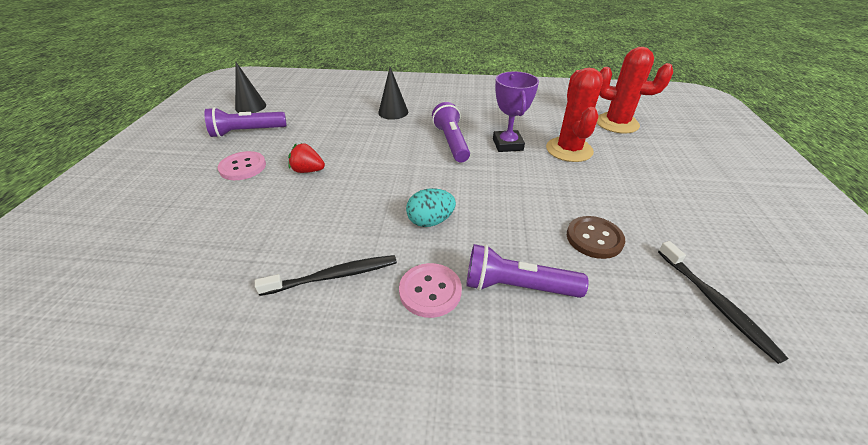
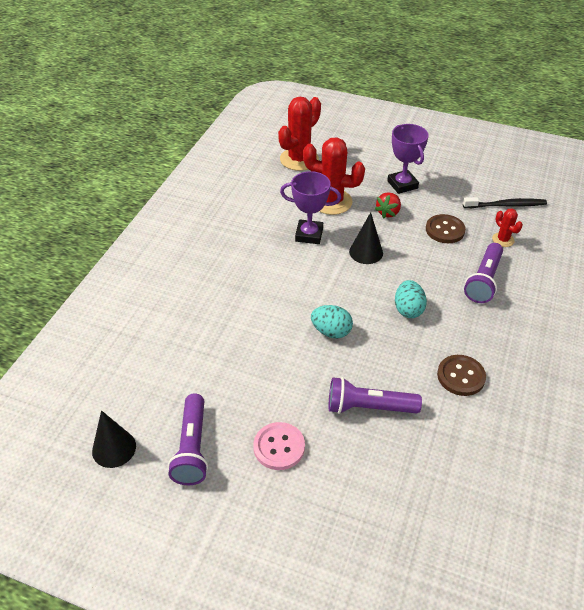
camera: 75 degrees left, 5 degrees up
black toothbrush [255,255,397,296] -> brown button [437,355,486,396]
red strawberry [288,143,325,173] -> red strawberry moved to [375,192,401,218]
black cone [378,67,408,120] -> black cone moved to [349,212,383,264]
pink button [399,263,462,318] -> none
purple flashlight [432,102,470,162] -> purple flashlight moved to [329,377,422,414]
none -> turquoise egg [311,305,353,338]
none -> purple trophy [387,124,429,194]
none -> red cactus [492,209,523,247]

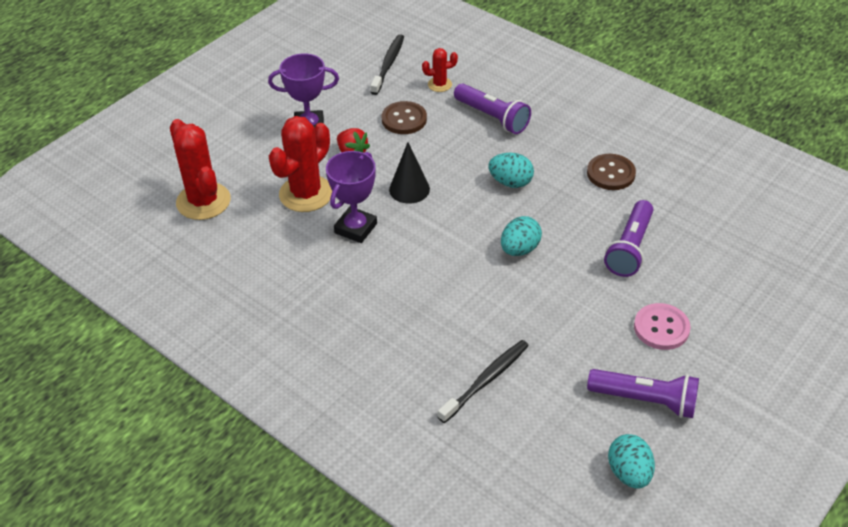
camera: 70 degrees left, 0 degrees up
black cone [92,410,136,468] -> turquoise egg [608,434,655,489]
none -> black toothbrush [438,340,529,423]

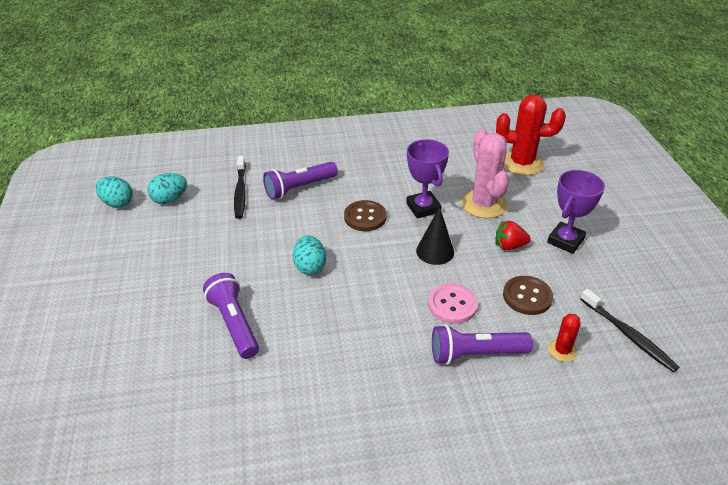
camera: 130 degrees right, 5 degrees down
red cactus [269,116,332,212] -> pink cactus [461,129,509,218]
turquoise egg [488,153,534,188] -> turquoise egg moved to [147,173,187,204]
brown button [587,154,636,190] -> brown button moved to [344,200,387,231]
purple flashlight [587,369,699,418] -> purple flashlight moved to [263,162,338,200]
pink button [634,303,691,350] -> pink button moved to [428,284,478,324]

